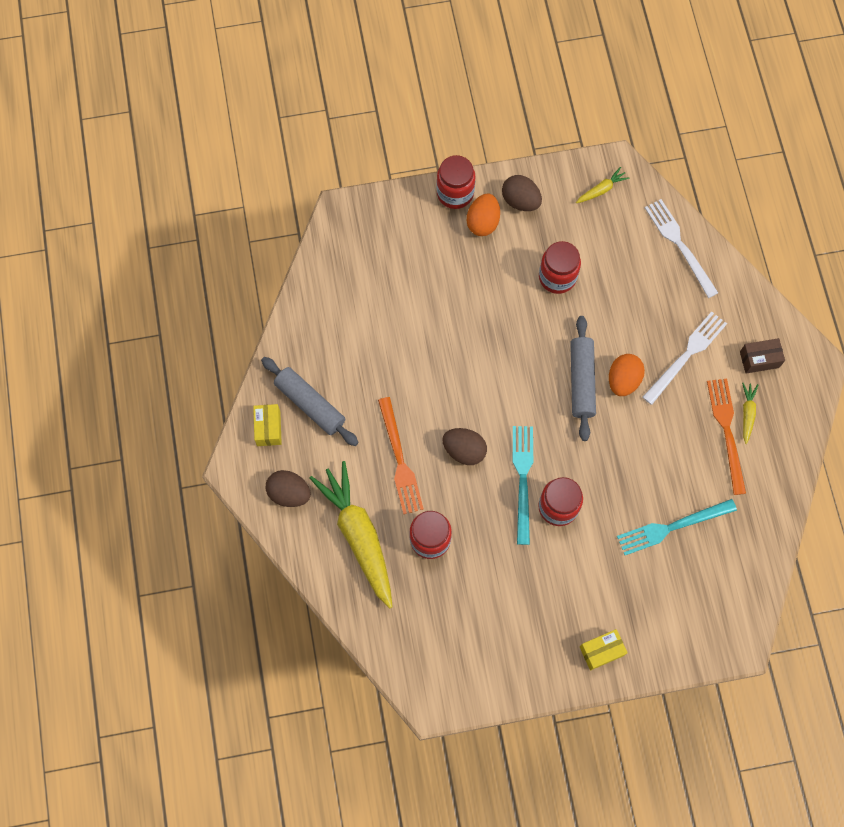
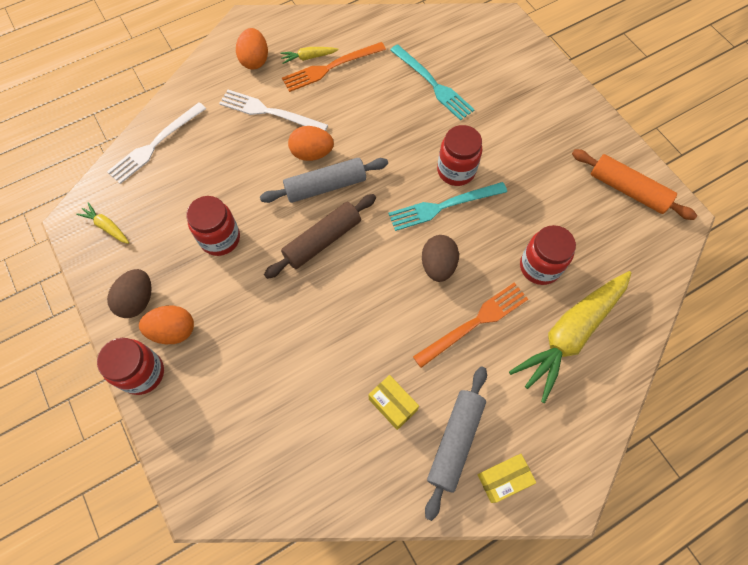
camera: 110 degrees left, 5 degrees down
brown egg [266,470,311,507] -> none
yellow box [580,629,628,671] -> yellow box moved to [368,375,419,430]
brown box [740,338,785,373] -> orange egg [236,28,268,70]
none -> brown rolling pin [264,194,376,279]
none -> orange rolling pin [572,149,697,220]

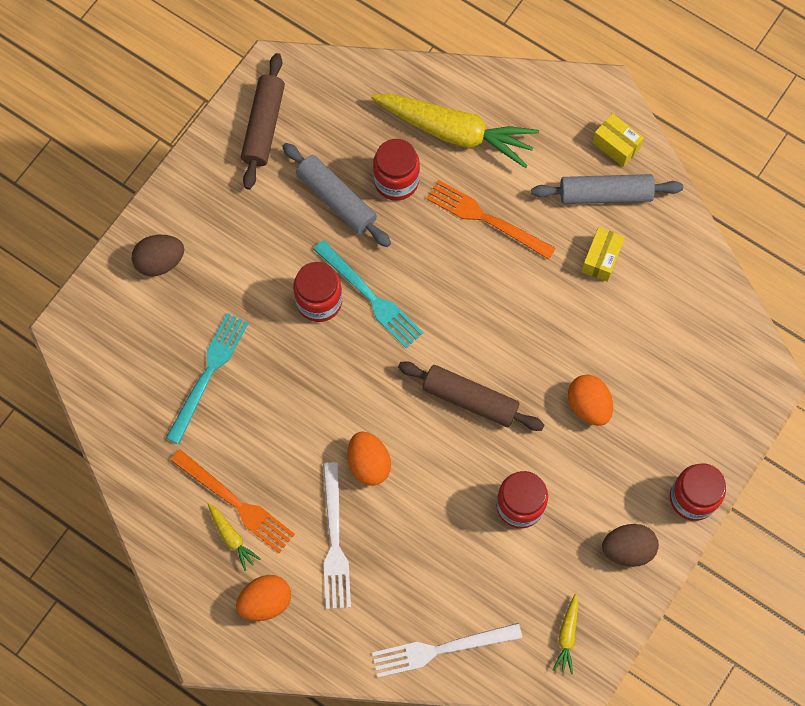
camera: 115 degrees left, 5 degrees up
white fork [107,102,206,184] -> white fork turned 150 degrees clockwise [372,623,522,678]
orange egg [139,306,194,344] -> orange egg moved to [568,374,613,426]
grey rolling pin [260,158,388,203] -> grey rolling pin moved to [282,143,391,247]
brown egg [422,235,459,282] -> brown egg moved to [132,235,184,276]
orange rolling pin [572,149,697,220] -> brown rolling pin [241,53,285,190]

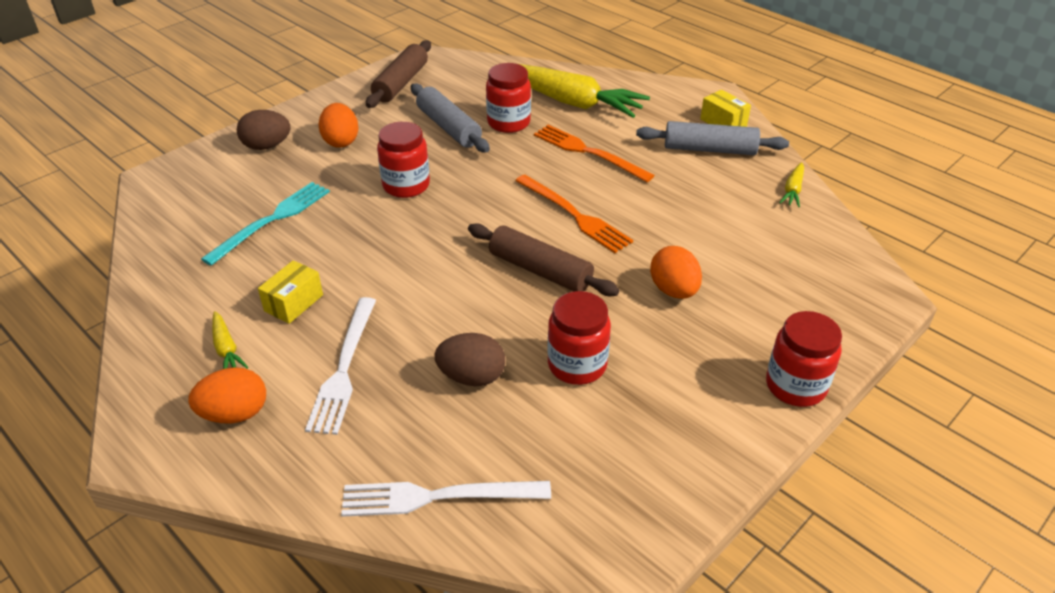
camera: 10 degrees right, 30 degrees down
orange fork [170,449,295,553] -> orange fork moved to [515,175,633,253]
turquoise fork [313,240,423,348] -> none
orange egg [348,431,391,486] -> orange egg moved to [319,103,359,148]
yellow carrot [553,594,578,674] -> yellow carrot moved to [779,162,804,207]
yellow box [581,227,625,282] -> yellow box moved to [258,260,323,324]
brown egg [602,524,659,567] -> brown egg moved to [435,333,505,386]

